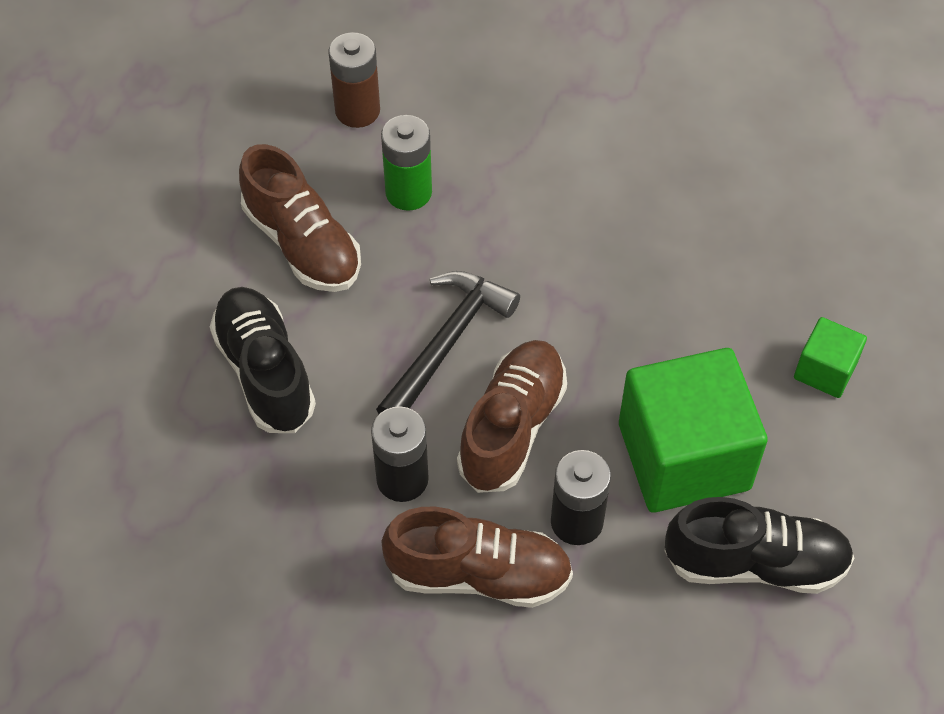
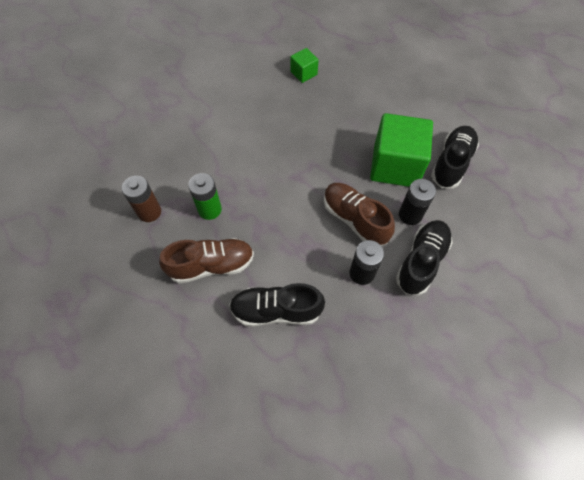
camera: 65 degrees left, 5 degrees up
black hammer [376,271,520,414] -> none
brown shoe [382,507,573,608] -> black shoe [396,220,453,295]
green cube [794,317,867,398] -> green cube moved to [290,48,318,83]

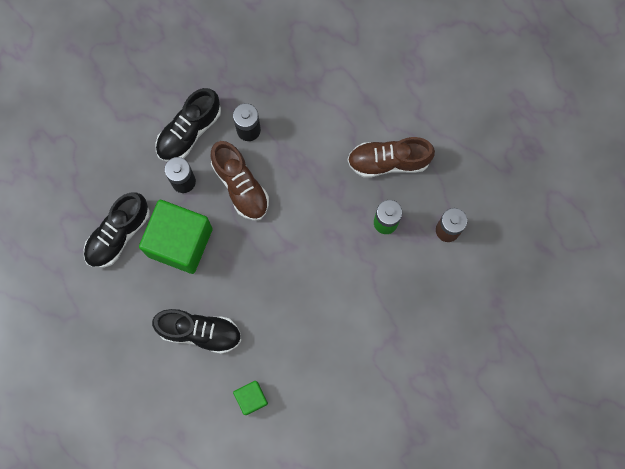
camera: 170 degrees left, 15 degrees up
black shoe [229,283,325,327] -> black shoe moved to [152,309,242,354]

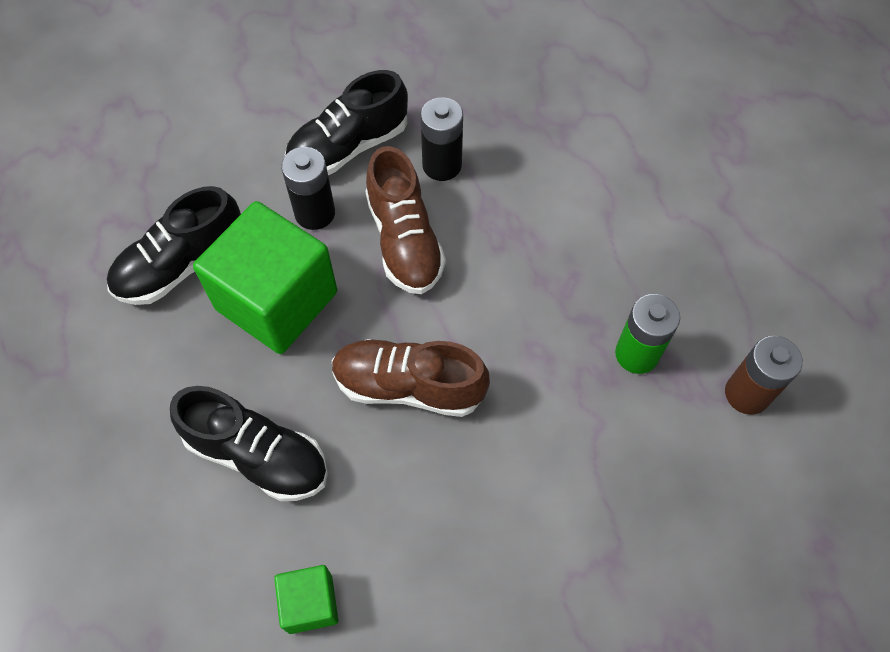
camera: 15 degrees right, 15 degrees down
brown shoe [347,137,435,178] -> brown shoe moved to [332,339,490,417]

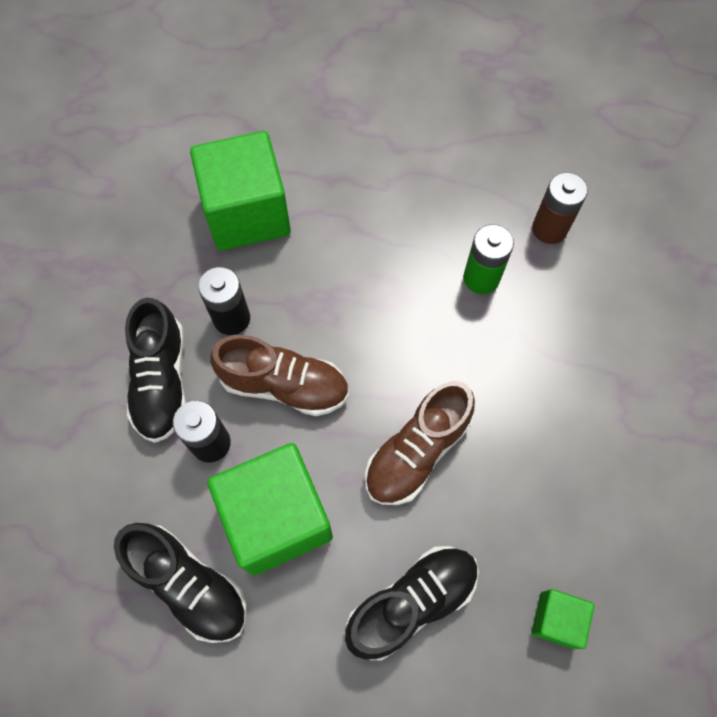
camera: 60 degrees left, 5 degrees up
black shoe [107,186,241,305] -> black shoe turned 45 degrees counterclockwise [114,523,247,643]
none -> green cube [190,131,291,251]

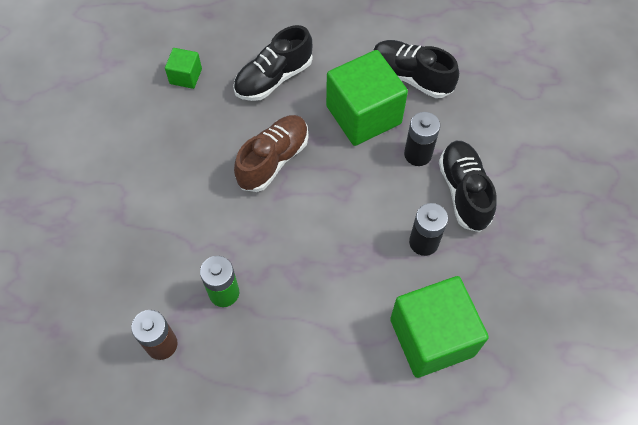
camera: 175 degrees right, 5 degrees down
brown shoe [210,335,349,416] -> none

